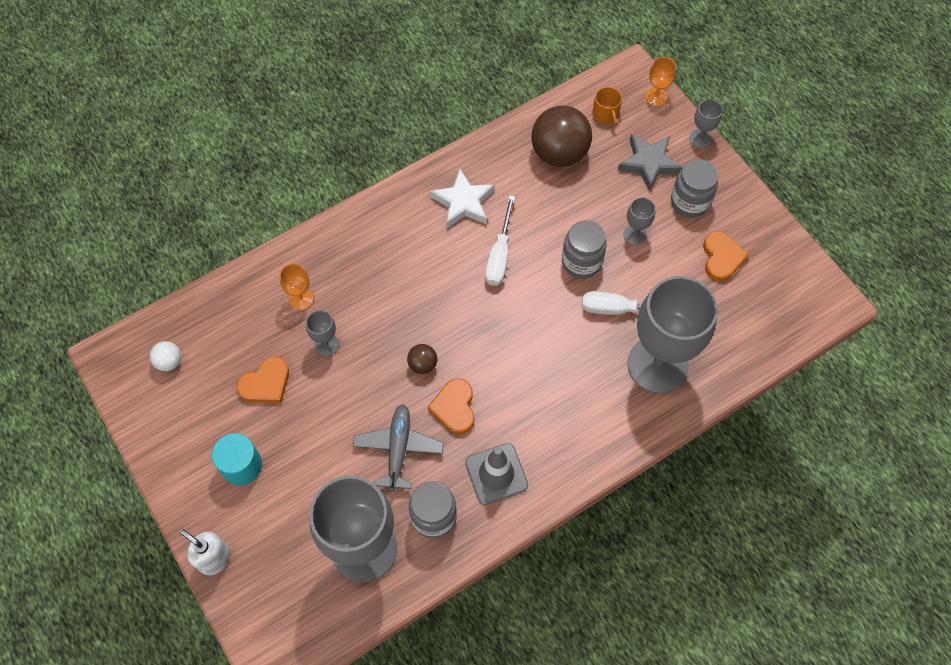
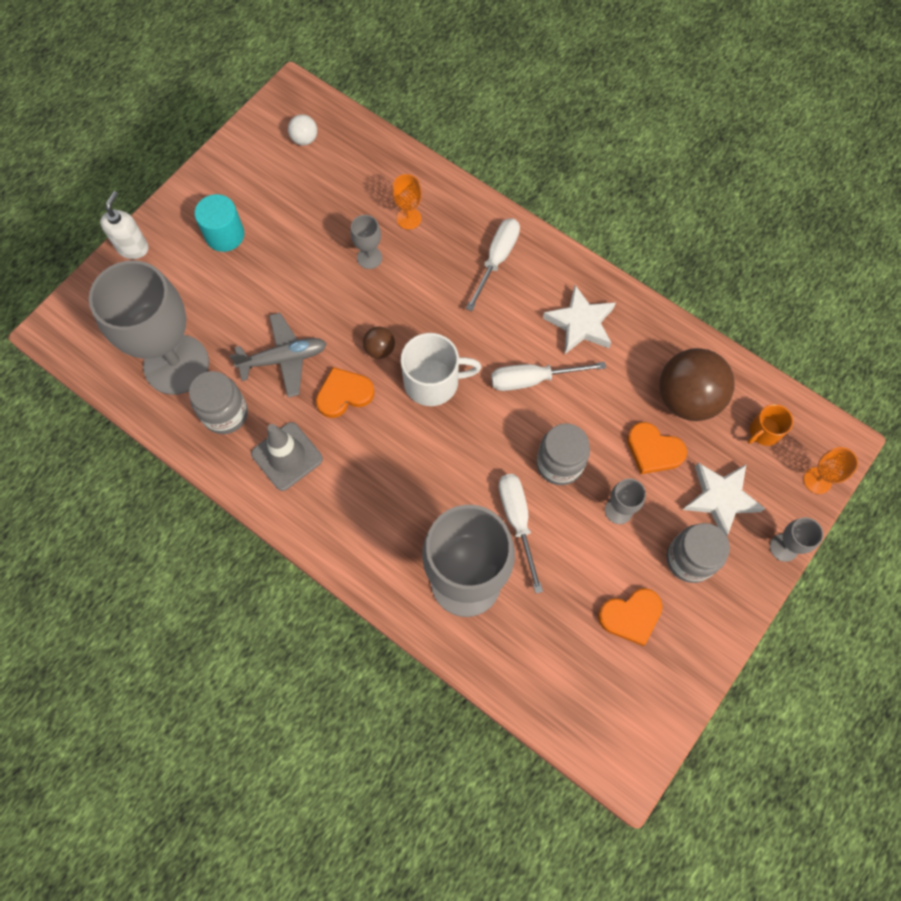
camera: 70 degrees right, 5 degrees up
orange heart [237,356,289,403] -> orange heart moved to [627,422,687,474]
grey star [617,134,683,192] -> white star [683,463,765,536]
none -> white mug [401,333,482,406]
none -> white screwdriver [466,218,520,311]

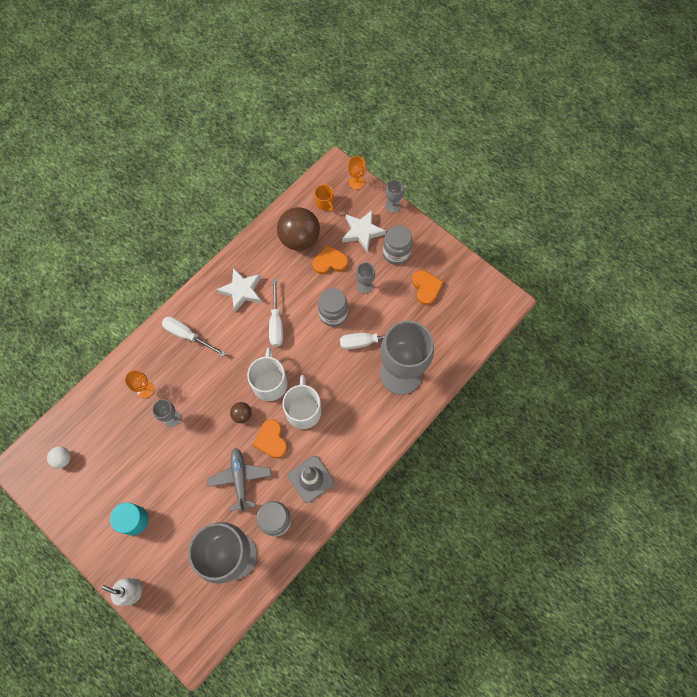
camera: 85 degrees left, 0 degrees up
orange heart [627,422,687,474] -> orange heart turned 135 degrees counterclockwise [313,245,348,274]
none -> white mug [282,375,322,429]

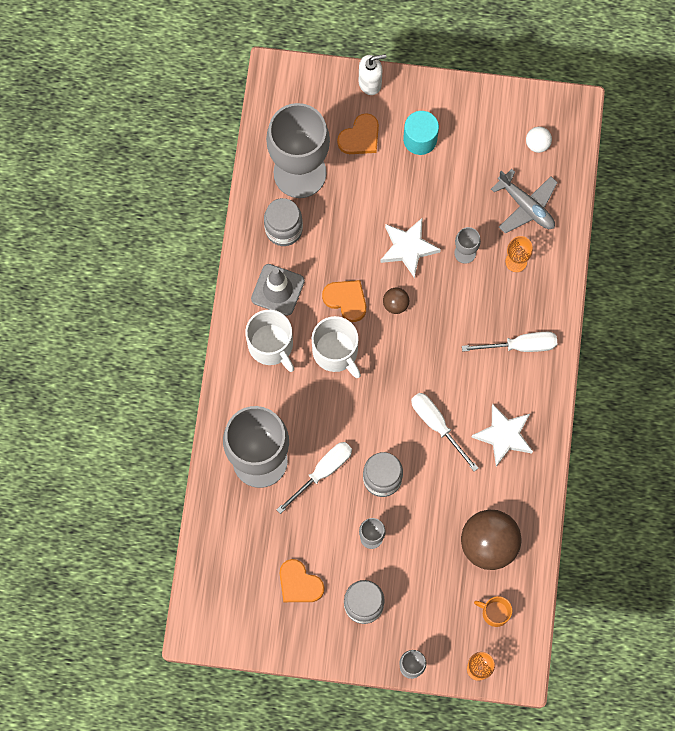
camera: 145 degrees right, 5 degrees up
grey plane [207,448,271,512] -> grey plane moved to [491,169,558,234]
white mug [247,348,288,401] -> white mug moved to [245,310,294,372]
orange heart [313,245,348,274] -> orange heart moved to [337,113,379,154]
white star [342,210,386,252] -> white star moved to [380,218,441,278]

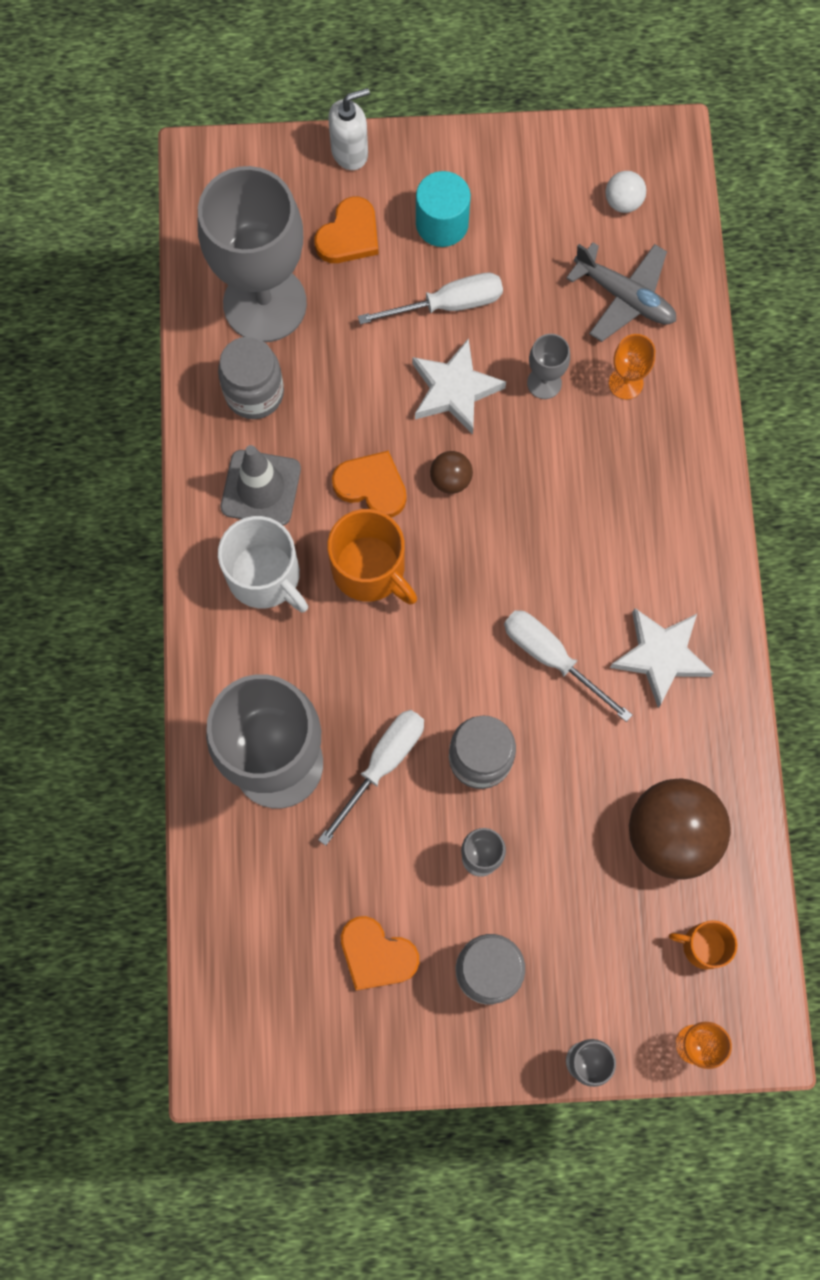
camera: 10 degrees left, 0 degrees up
white mug [312,316,361,378] -> orange mug [328,509,417,605]
white screwdriver [462,332,557,352] -> white screwdriver moved to [358,273,503,324]

